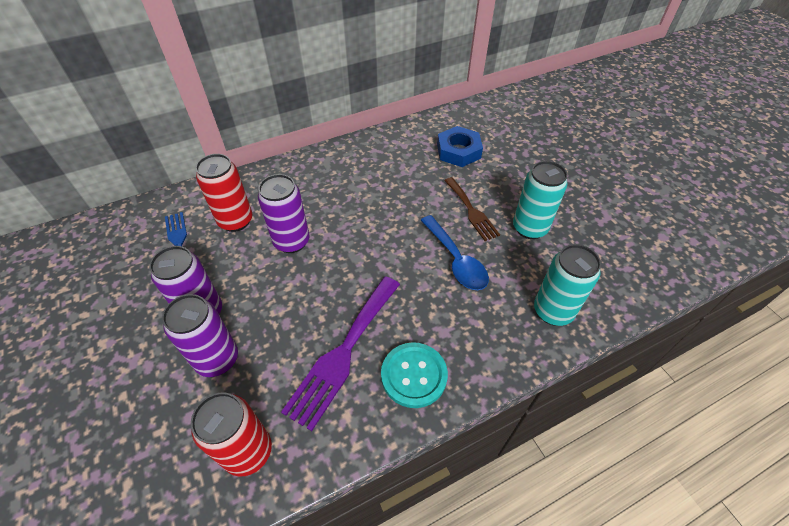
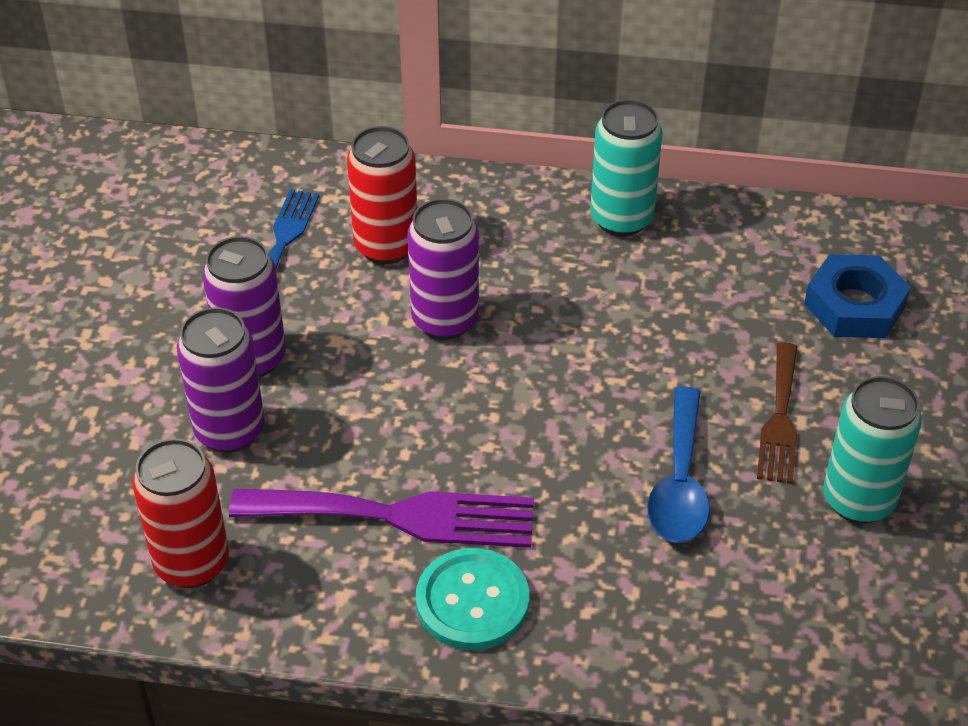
camera: 35 degrees right, 5 degrees down
purple fork [281,276,400,431] -> purple fork turned 150 degrees counterclockwise [229,489,534,548]
turquoise can [534,244,601,326] -> turquoise can moved to [590,99,663,236]

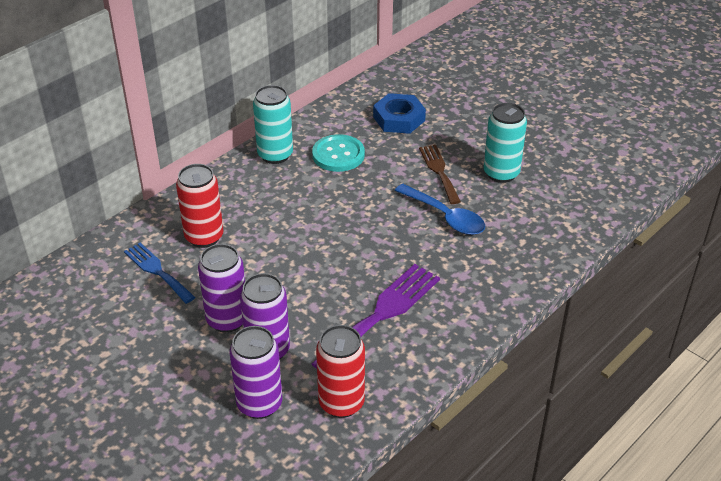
camera: 55 degrees left, 5 degrees down
purple can [408,199,479,340] -> purple can moved to [230,326,282,419]
turquoise button [416,548,529,650] -> turquoise button moved to [312,134,365,172]
brown fork [757,342,797,484] -> brown fork turned 150 degrees counterclockwise [419,145,461,204]

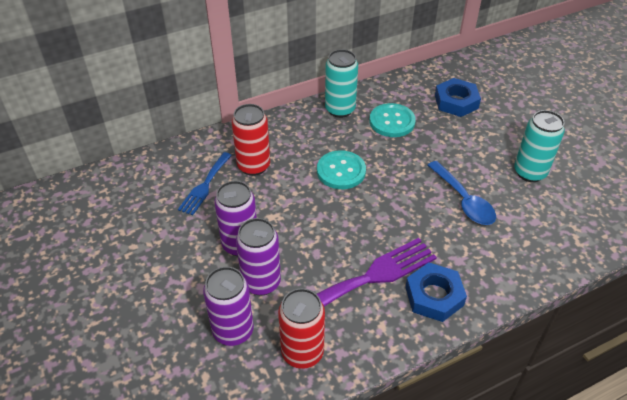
camera: 20 degrees right, 5 degrees up
blue fork [124,243,196,304] -> blue fork turned 135 degrees counterclockwise [178,152,232,215]
brown fork [419,145,461,204] -> none
none -> turquoise button [317,150,366,189]
none -> blue nut [405,262,467,322]

